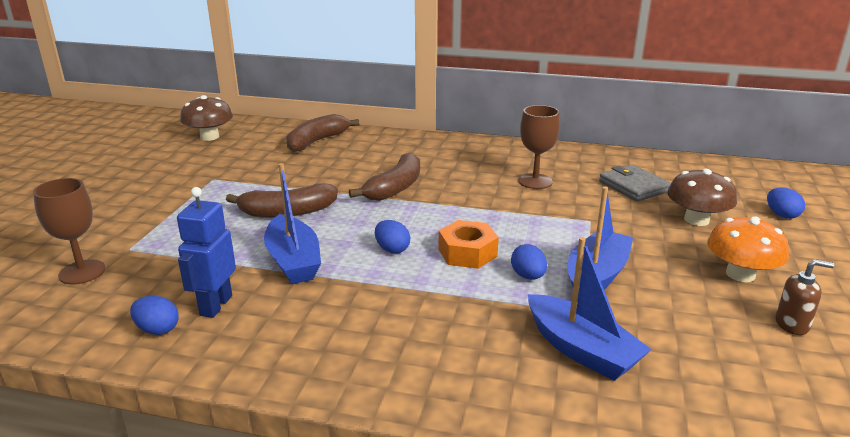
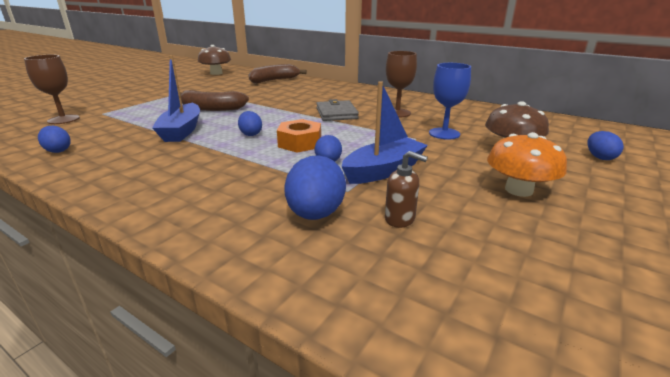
camera: 20 degrees right, 0 degrees up
blue robot [177,187,236,318] -> none
brown banana [349,152,420,201] -> none
blue boat [528,237,652,381] -> blue egg [284,155,346,220]
grey wallet [599,165,671,202] -> grey wallet moved to [316,99,359,121]
brown soap dispenser [775,259,834,335] -> brown soap dispenser moved to [385,151,428,228]
none -> blue goblet [429,63,471,140]

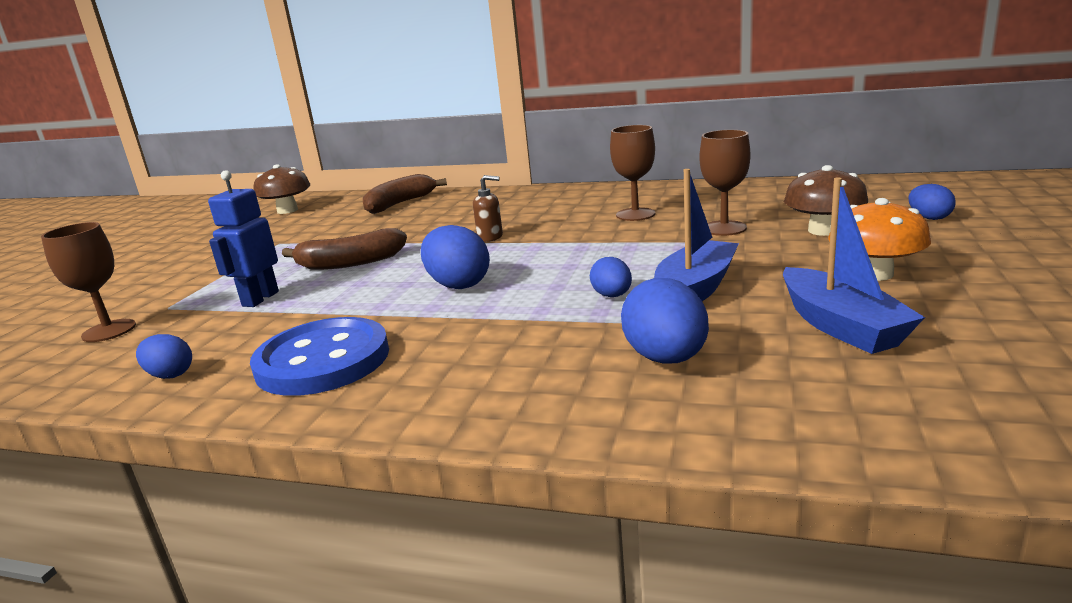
camera: 15 degrees left, 5 degrees down
blue boat [152,55,200,142] -> blue boat moved to [783,178,925,354]
blue egg [238,111,262,136] -> blue egg [421,225,490,289], size x1.69
orange nut [277,119,321,153] -> none
grey wallet [316,99,359,121] -> none
brown soap dispenser [385,151,428,228] -> brown soap dispenser moved to [473,175,503,242]
blue goblet [429,63,471,140] -> brown goblet [699,130,750,236]
none -> blue robot [208,170,279,307]
none -> blue button [250,317,389,396]

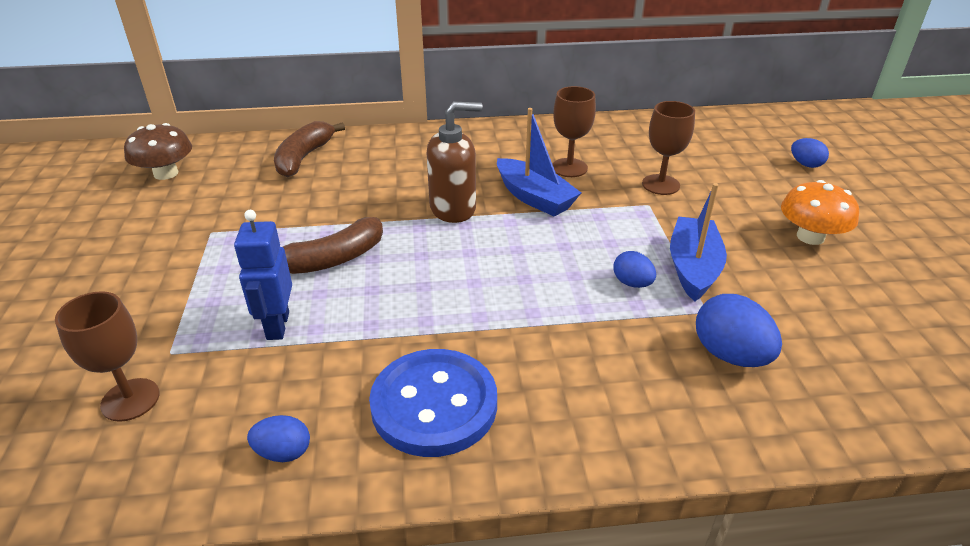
camera: 25 degrees left, 15 degrees up
blue egg [421,225,490,289] -> none
brown soap dispenser [473,175,503,242] -> brown soap dispenser [427,102,482,223], size x1.84
blue boat [783,178,925,354] -> blue boat moved to [497,108,581,217]
brown mushroom [784,165,868,236] -> none

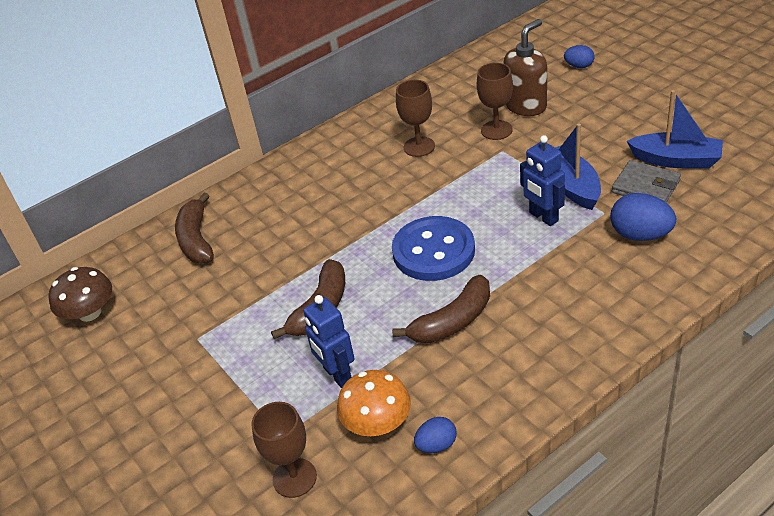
camera: 25 degrees left, 5 degrees up
blue button [369,349,497,457] -> blue button moved to [392,216,475,281]
brown soap dispenser [427,102,482,223] -> brown soap dispenser moved to [503,19,547,116]
blue boat [497,108,581,217] -> blue boat moved to [627,90,723,168]
blue egg [613,251,656,288] -> blue robot [520,135,565,226]
orange mushroom [781,180,859,245] -> orange mushroom moved to [337,370,411,436]
none -> brown banana [392,275,490,343]
none -> grey wallet [612,160,681,203]

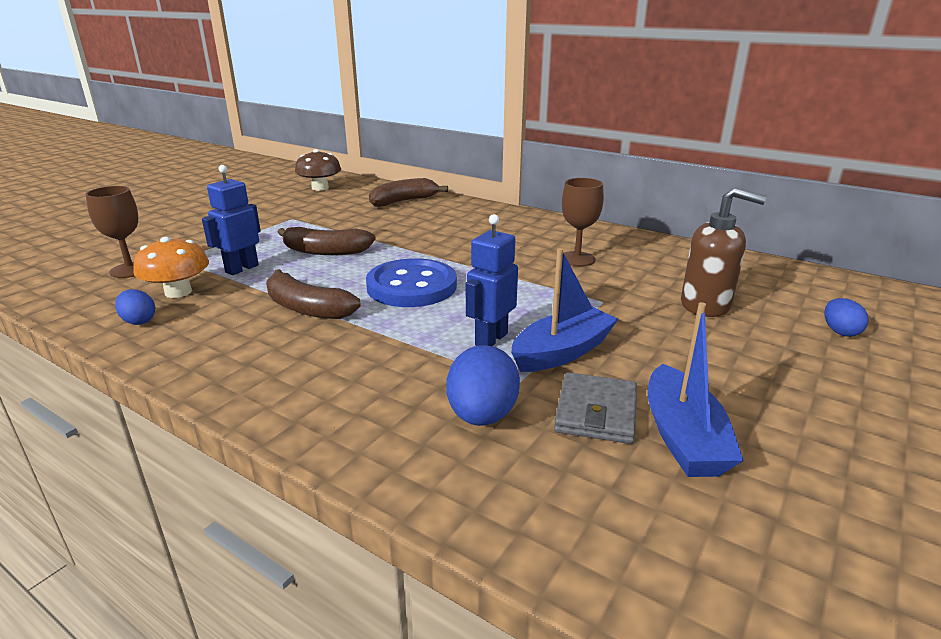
camera: 65 degrees right, 15 degrees down
brown goblet [477,63,513,140] -> none

